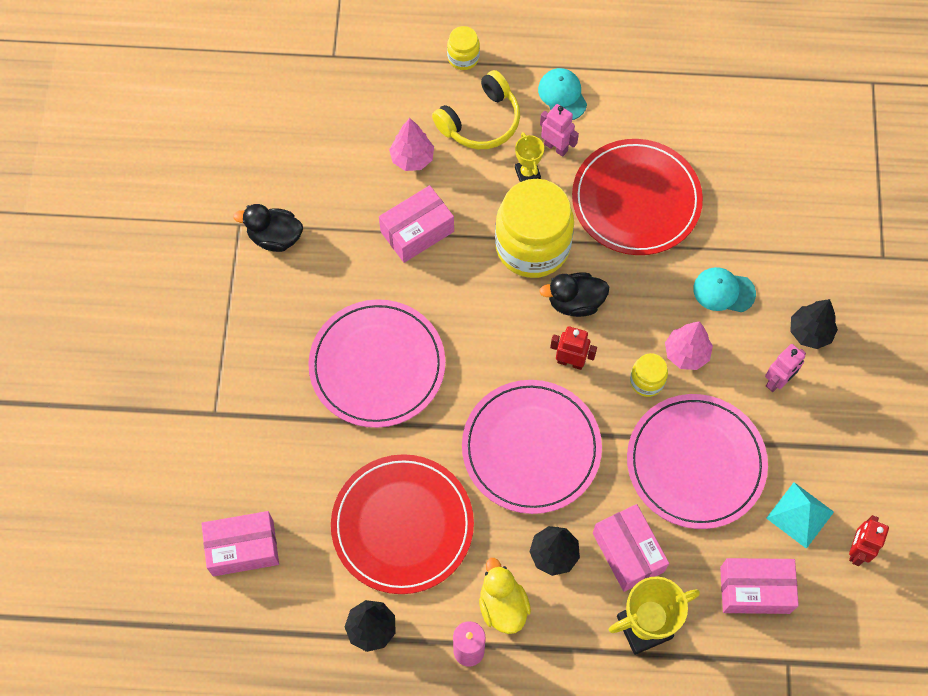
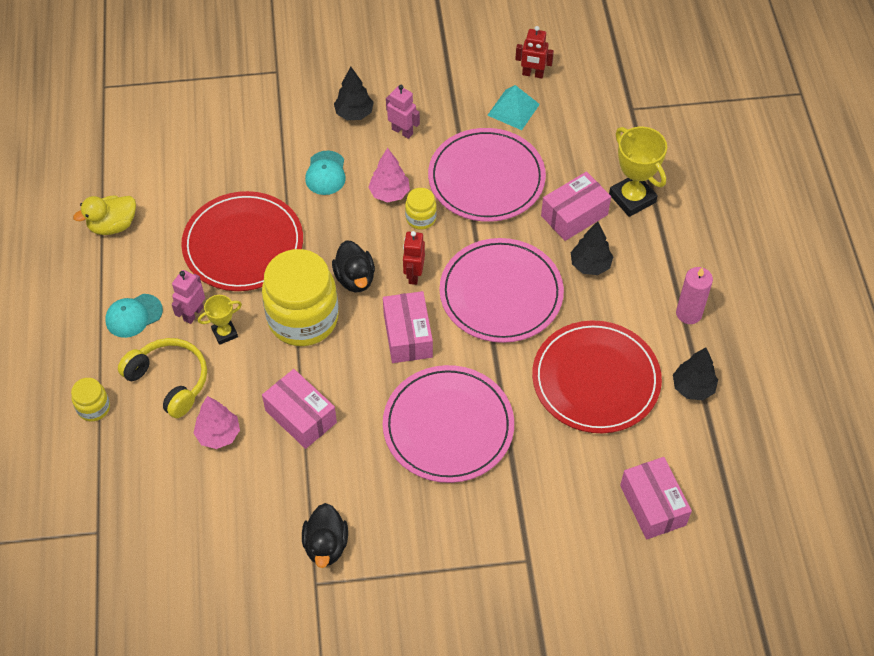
camera: 100 degrees left, 10 degrees down
yellow duck [479,558,531,634] -> yellow duck moved to [73,195,136,235]
pink box [720,558,799,614] -> pink box moved to [383,291,433,363]

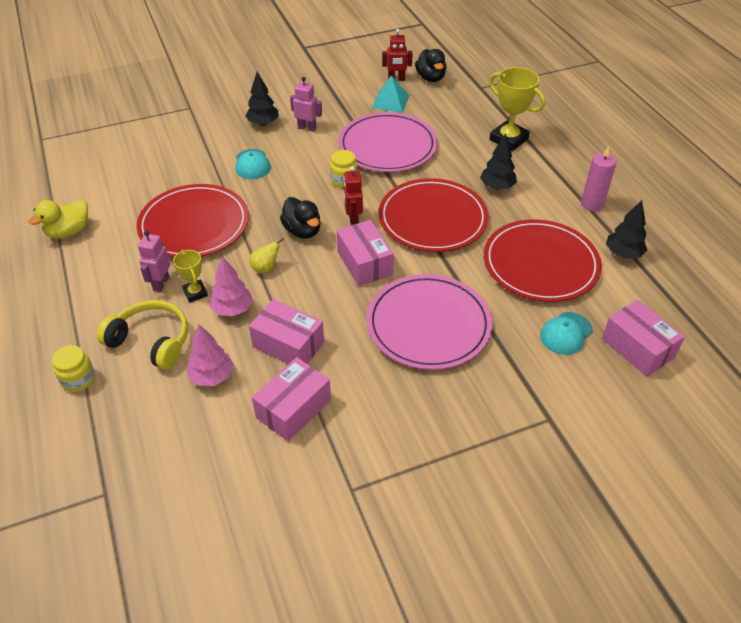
camera: 15 degrees left, 10 degrees down
turquoise cap [105,294,163,338] -> turquoise cap moved to [540,312,593,355]
yellow trophy [198,295,242,345] -> yellow trophy turned 75 degrees counterclockwise [173,250,208,303]
yellow jar [262,249,339,346] -> yellow pear [250,238,284,273]
black duck [302,503,348,568] -> black duck moved to [415,49,447,82]
pink tree [368,148,410,203] -> pink tree moved to [210,256,253,317]
pink plate [439,238,564,343] -> red plate [378,178,489,252]
pink box [541,172,611,241] -> pink box moved to [252,357,331,441]

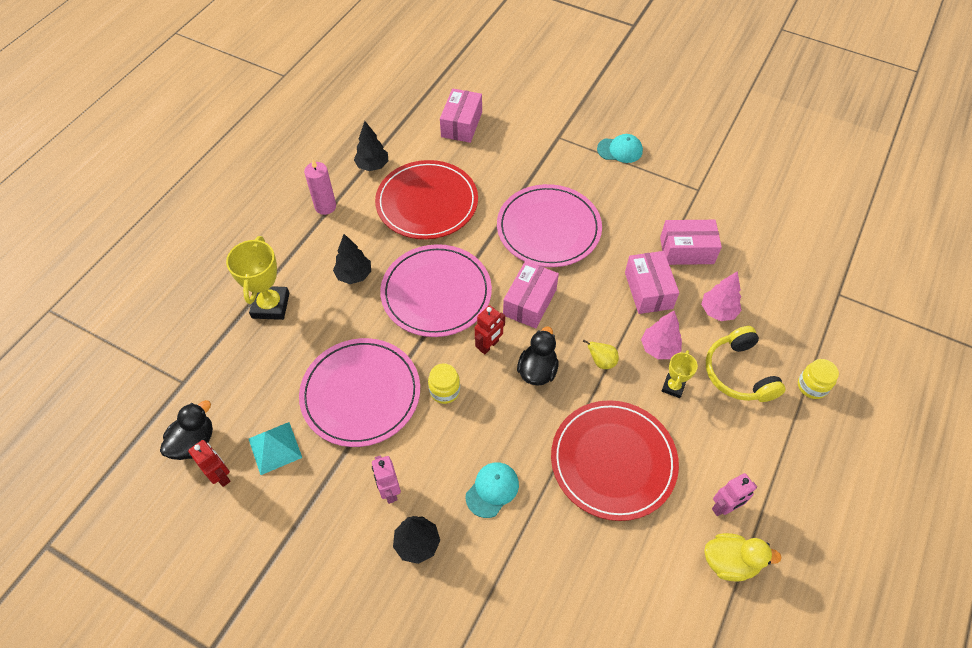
camera: 130 degrees left, 10 degrees up
pink robot [138,230,170,292] -> pink robot moved to [712,473,757,516]
red plate [378,178,489,252] -> pink plate [380,244,492,337]
turquoise cap [540,312,593,355] -> turquoise cap moved to [597,134,643,163]

